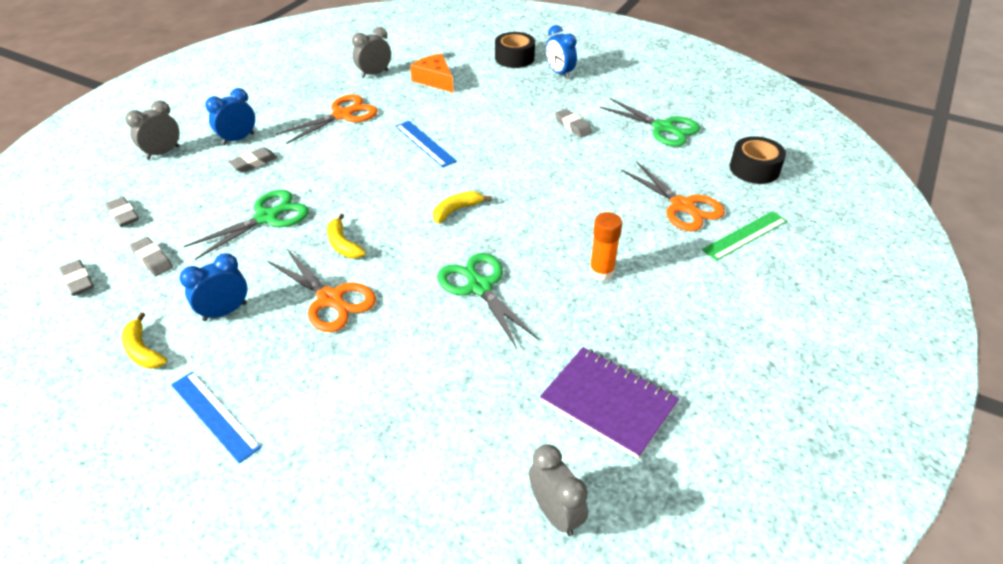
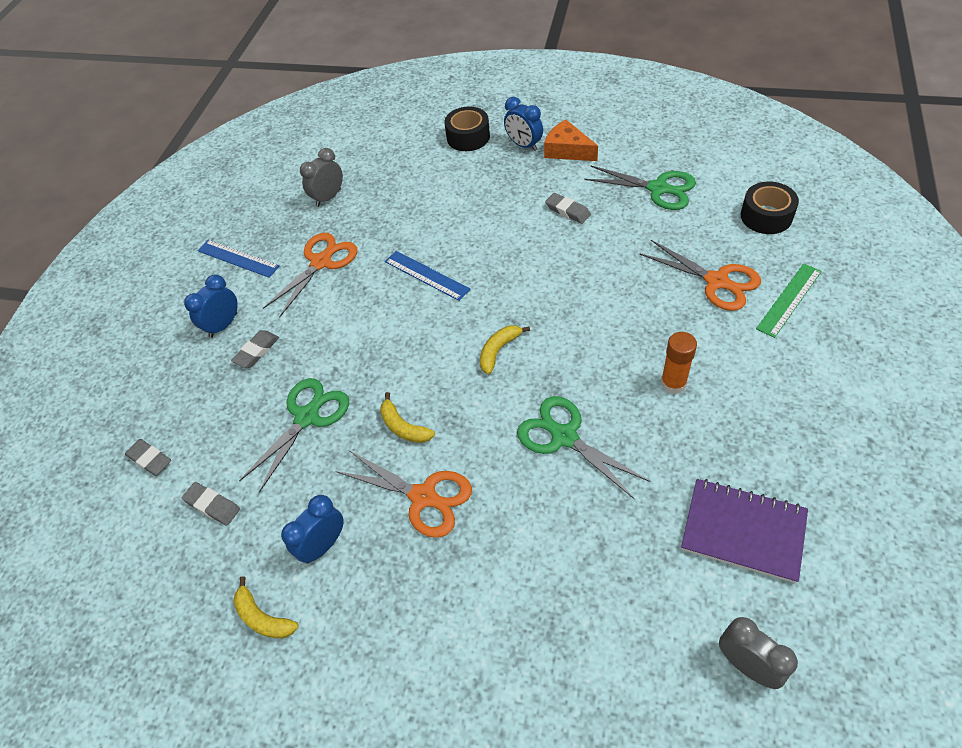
camera: 10 degrees left, 10 degrees up
grey eraser [59,260,94,296] -> none
grey clock [125,100,180,160] -> none
blue ruler [171,371,262,464] -> blue ruler moved to [198,240,279,278]
orange cheese [410,54,453,92] -> orange cheese moved to [544,120,598,161]

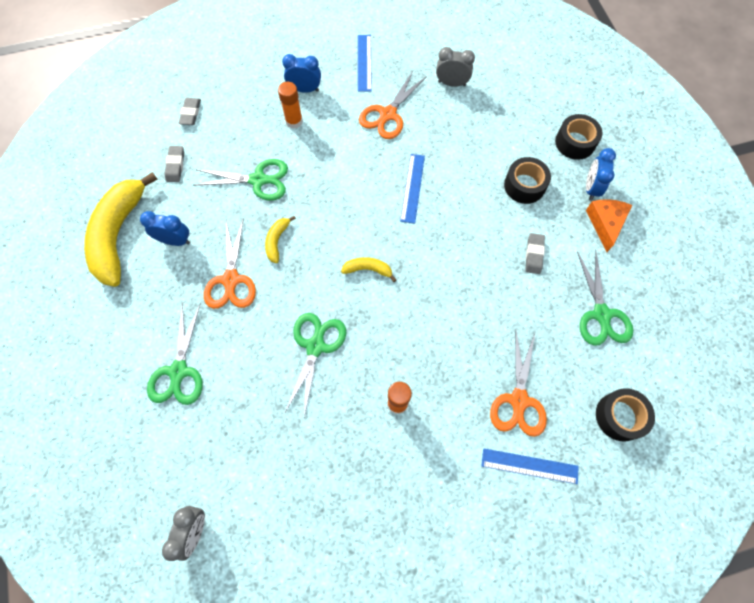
camera: 55 degrees right, 15 degrees up
grey eraser [231,330,279,368] -> orange glue stick [278,82,303,129]
yellow banana [233,576,299,638] -> yellow banana [84,172,157,287], size x2.33
orange scissors [263,233,357,317] -> orange scissors turned 120 degrees clockwise [359,71,427,139]
purple notebook [681,479,808,583] -> none
green ruler [756,263,822,338] -> blue ruler [481,449,579,484]
none -> green scissors [147,303,203,405]
none -> black tape [504,157,551,204]

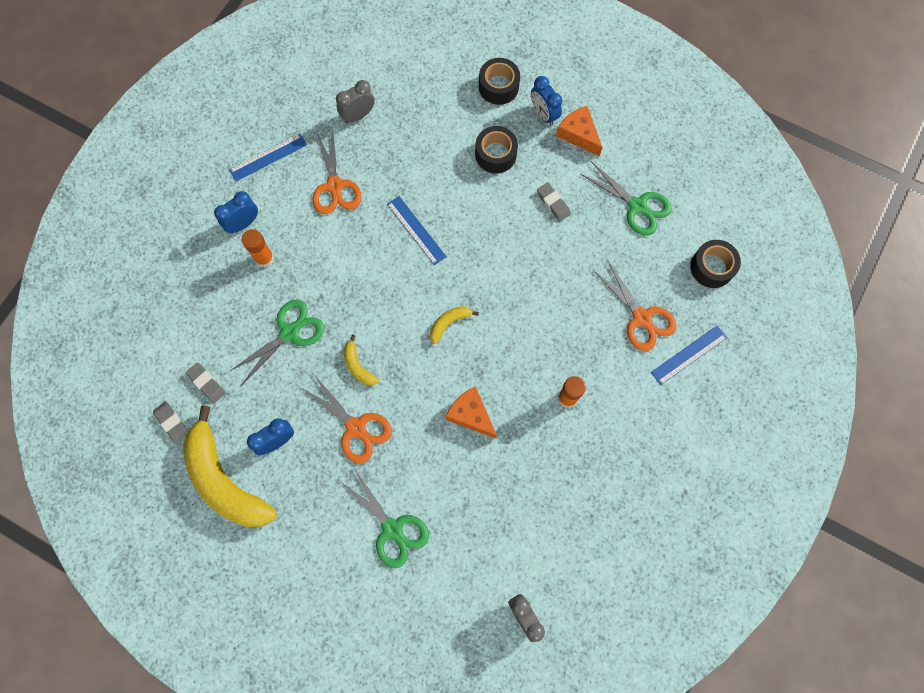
camera: 45 degrees left, 5 degrees up
grey eraser [179,98,201,125] -> grey eraser moved to [153,401,187,442]
green scissors [284,313,346,417] -> orange cheese [446,386,497,439]
blue ruler [358,35,372,92] -> blue ruler turned 75 degrees counterclockwise [229,134,307,181]

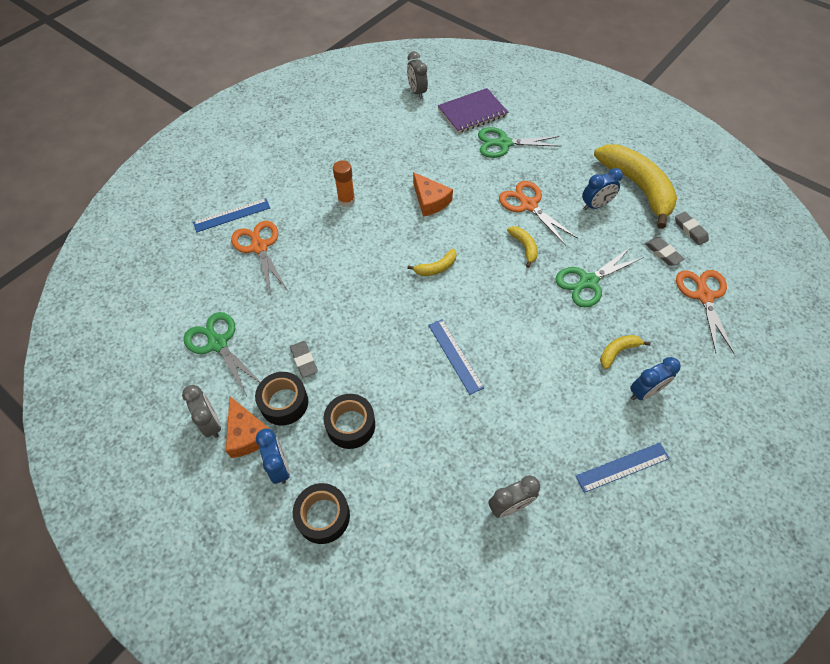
camera: 170 degrees left, 15 degrees down
orange glue stick [242,229,274,268] -> yellow banana [600,335,650,369]
orange scissors [312,129,362,214] -> orange scissors moved to [676,270,735,354]
green scissors [340,468,429,568] -> green scissors turned 60 degrees counterclockwise [478,127,562,158]
black tape [690,240,741,288] -> black tape moved to [255,372,308,425]
none -> grey clock [182,385,221,438]
none -> purple notebook [438,88,508,133]

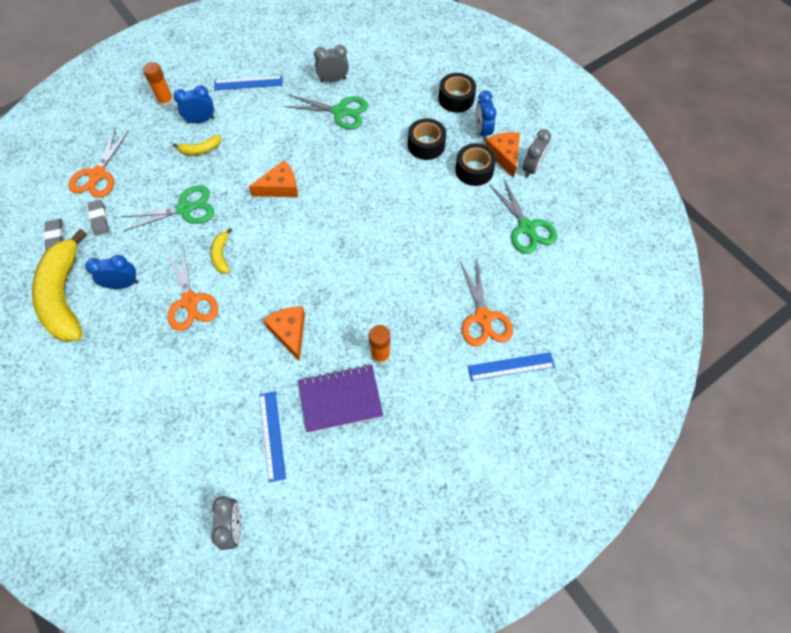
camera: 165 degrees left, 5 degrees up
grey clock [182,385,221,438] -> grey clock turned 135 degrees counterclockwise [523,129,551,178]
grey eraser [290,341,318,378] -> none
yellow banana [407,249,457,276] -> none
blue ruler [428,319,484,395] -> blue ruler moved to [259,391,286,482]
purple notebook [438,88,508,133] -> purple notebook moved to [298,365,383,433]
green scissors [478,127,562,158] -> green scissors moved to [284,95,368,129]
none -> orange glue stick [143,62,174,108]
none -> orange cheese [249,160,298,197]

